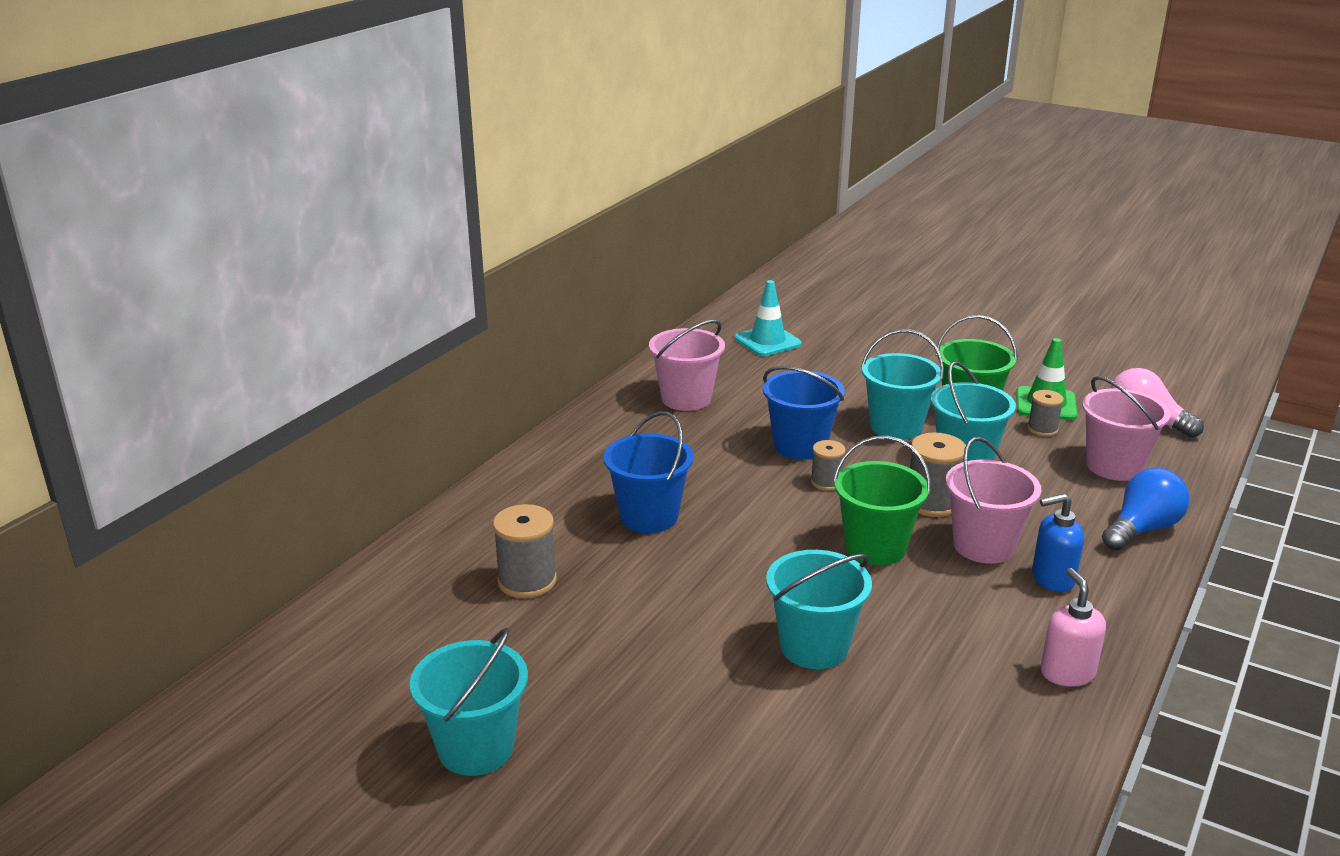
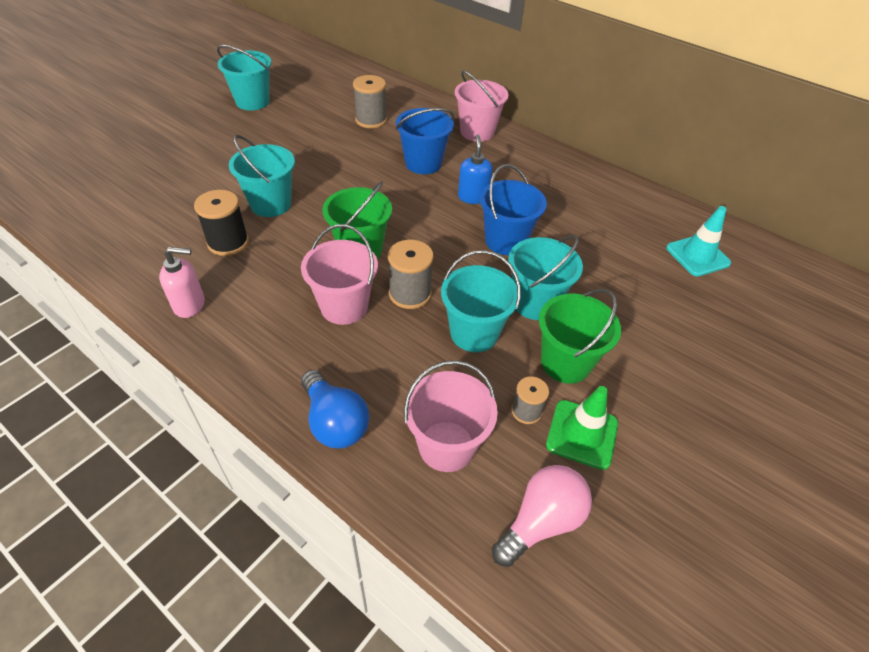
camera: 95 degrees right, 20 degrees up
pink bucket [649,320,725,411] -> pink bucket moved to [455,70,509,142]
grey spool [811,440,846,491] -> none
blue soap dispenser [1032,494,1084,592] -> blue soap dispenser moved to [458,134,493,204]
none -> black spool [194,190,249,256]

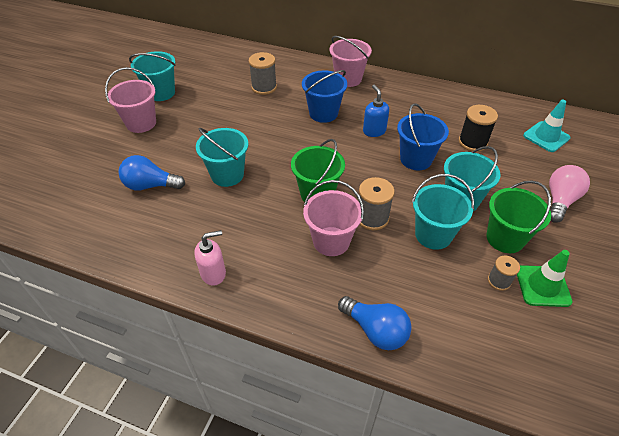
camera: 15 degrees left, 0 degrees up
black spool [194,190,249,256] -> black spool moved to [459,105,498,152]
pink bucket [404,360,498,472] -> pink bucket moved to [105,67,156,133]
pink light bulb [492,465,592,567] -> pink light bulb moved to [549,165,590,223]
none -> blue light bulb [119,155,185,190]

